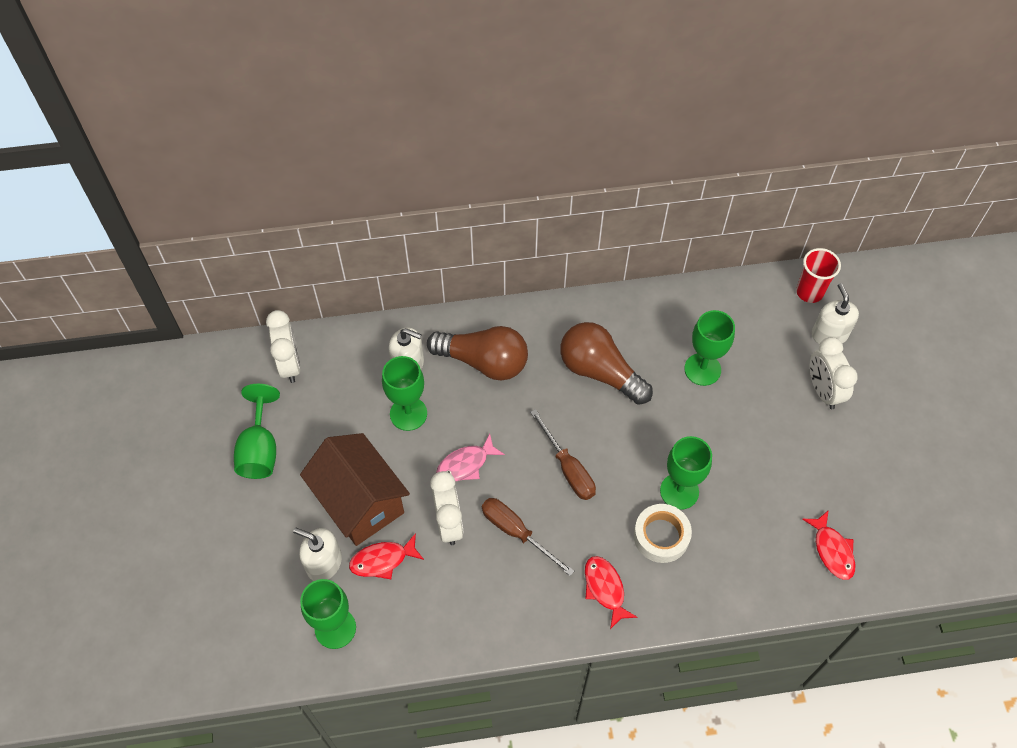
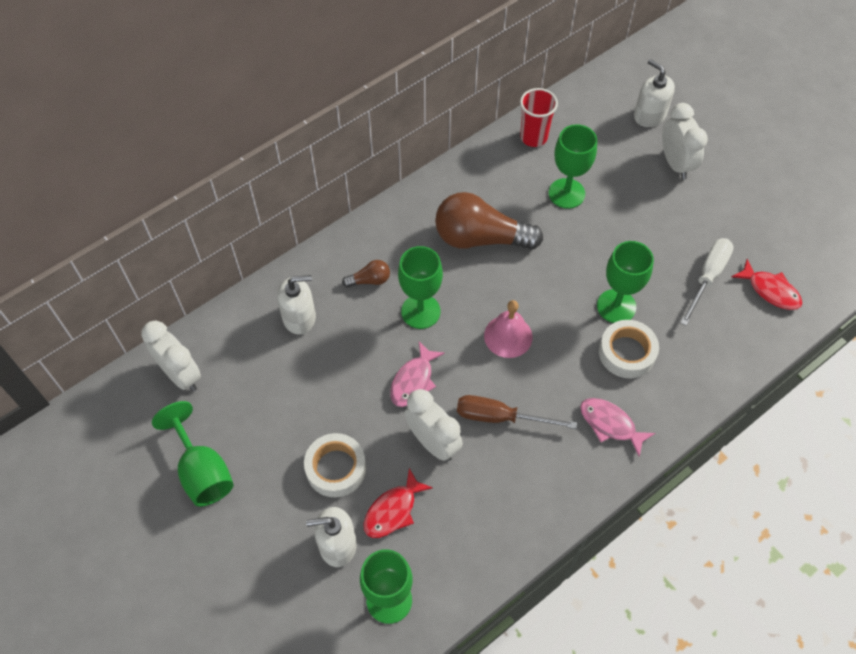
camera: 30 degrees left, 0 degrees up
brown house [300,433,410,546] -> white tape [304,433,366,497]
green goblet [382,356,427,431] -> green goblet moved to [398,246,443,329]
brown light bulb [427,326,528,380] -> brown light bulb [342,260,390,287], size x0.44
brown screwdriver [530,409,596,500] -> pink bell [484,300,533,358]
red fish [585,556,637,629] -> pink fish [580,398,655,457]
red cup [796,248,841,303] -> red cup moved to [520,88,558,147]
white clock [810,337,858,409] -> white clock turned 150 degrees counterclockwise [662,103,708,180]
none -> white screwdriver [680,238,734,326]

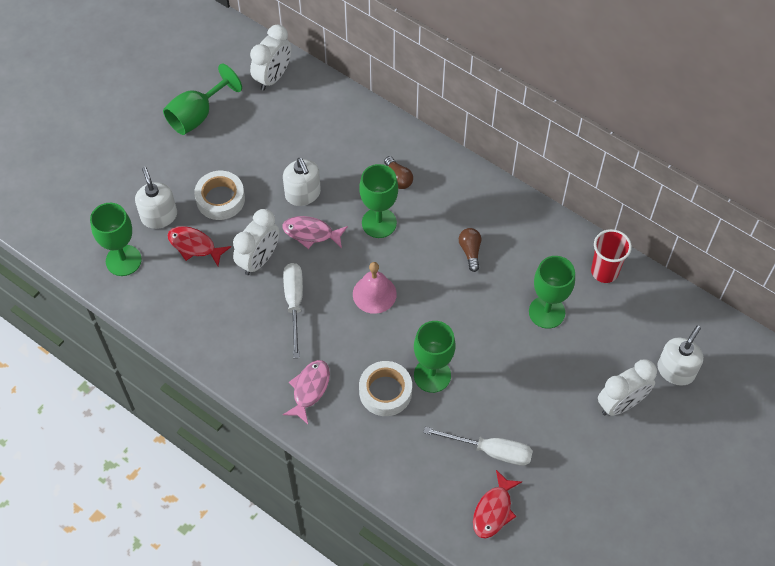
camera: 75 degrees right, 0 degrees up
white soap dispenser [277,275,316,334] -> white soap dispenser moved to [283,158,321,206]
brown light bulb [435,192,543,250] -> brown light bulb [459,228,482,272], size x0.44
brown screwdriver [457,395,577,429] -> white screwdriver [283,263,303,358]

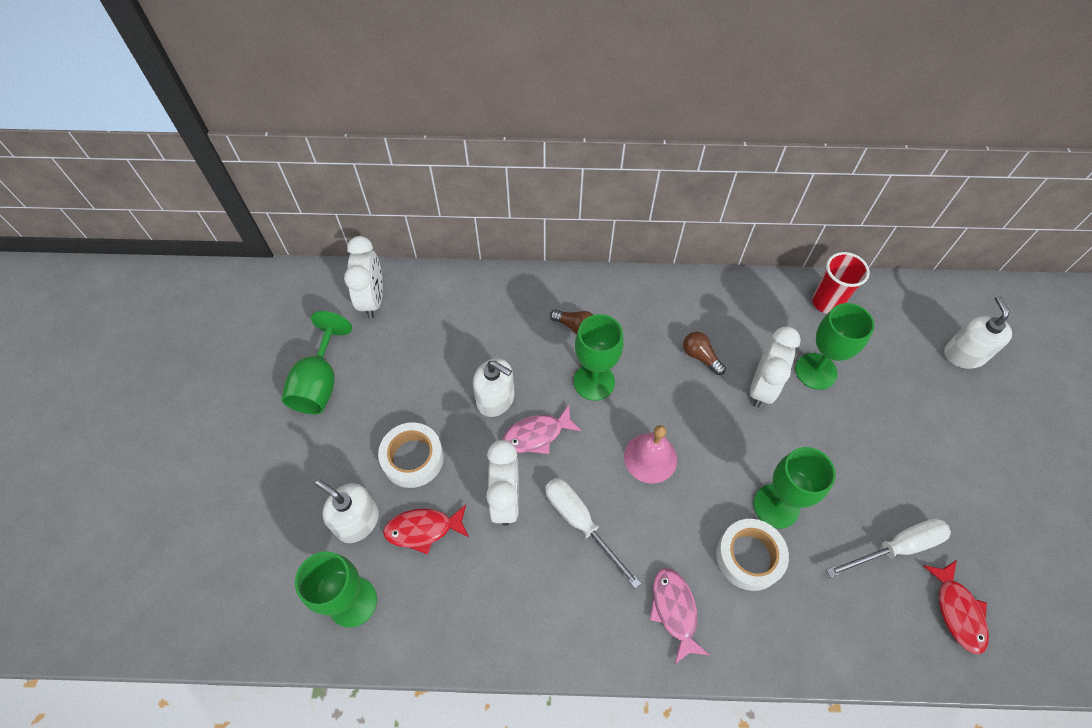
camera: 35 degrees left, 0 degrees up
white clock [598,359,657,416] -> white clock moved to [750,327,801,408]

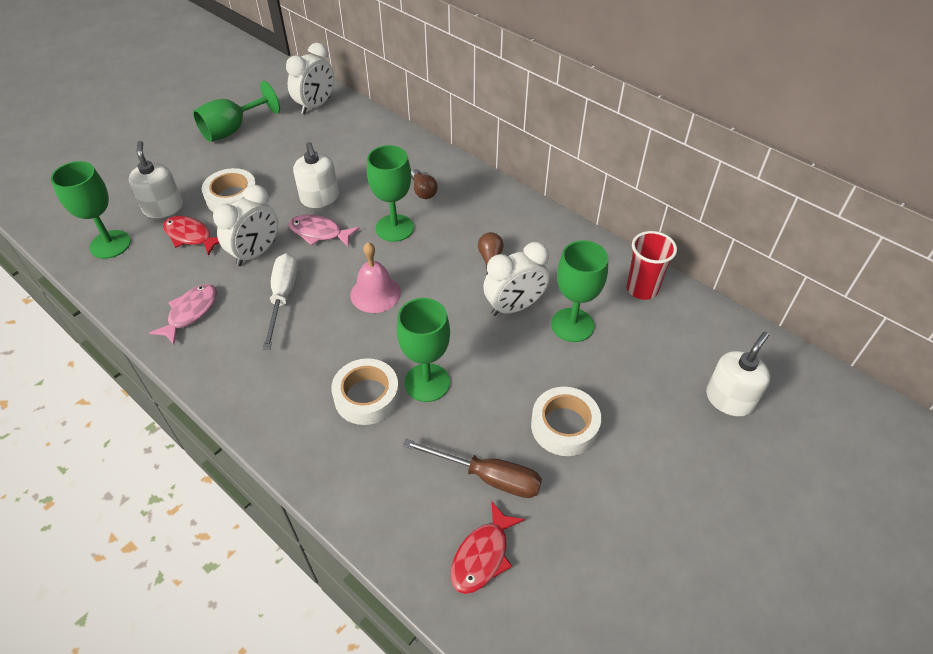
camera: 40 degrees right, 10 degrees down
pink fish [650,568,709,664] -> pink fish moved to [149,284,217,345]
white screwdriver [826,518,951,578] -> brown screwdriver [402,439,542,498]
none -> white tape [531,387,601,456]

